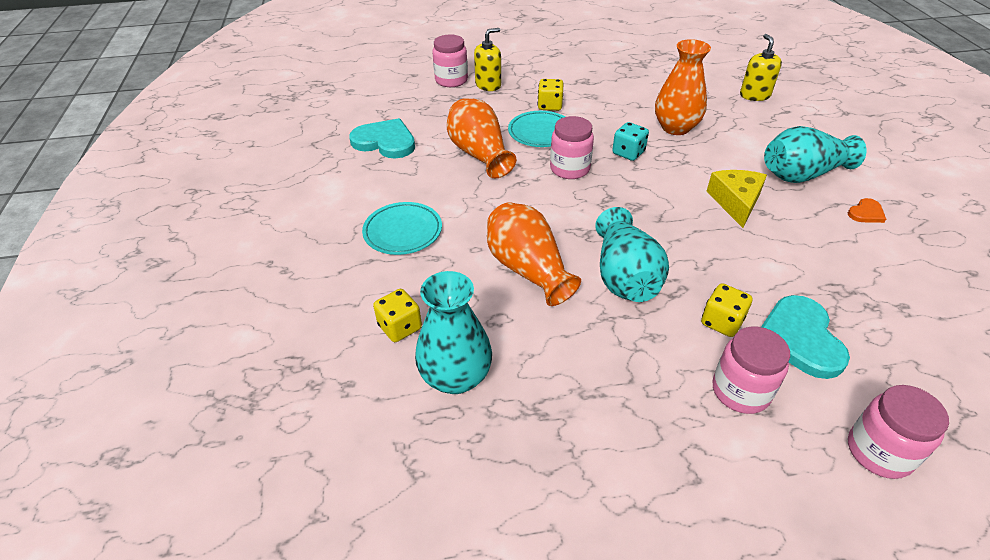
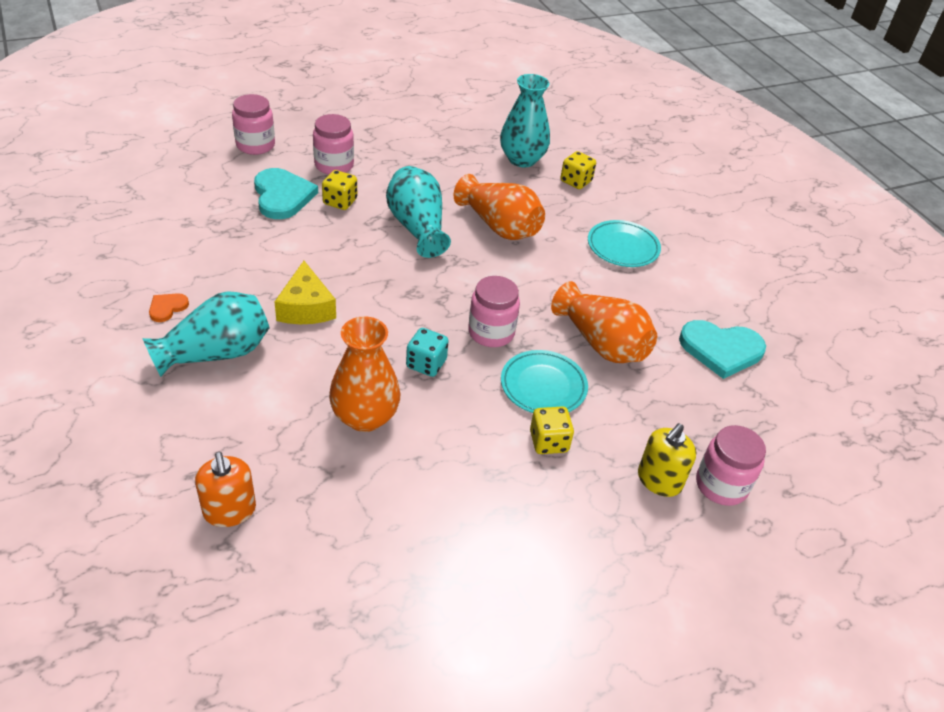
camera: 160 degrees right, 0 degrees up
yellow soap dispenser [740,34,782,101] -> orange soap dispenser [195,452,256,527]

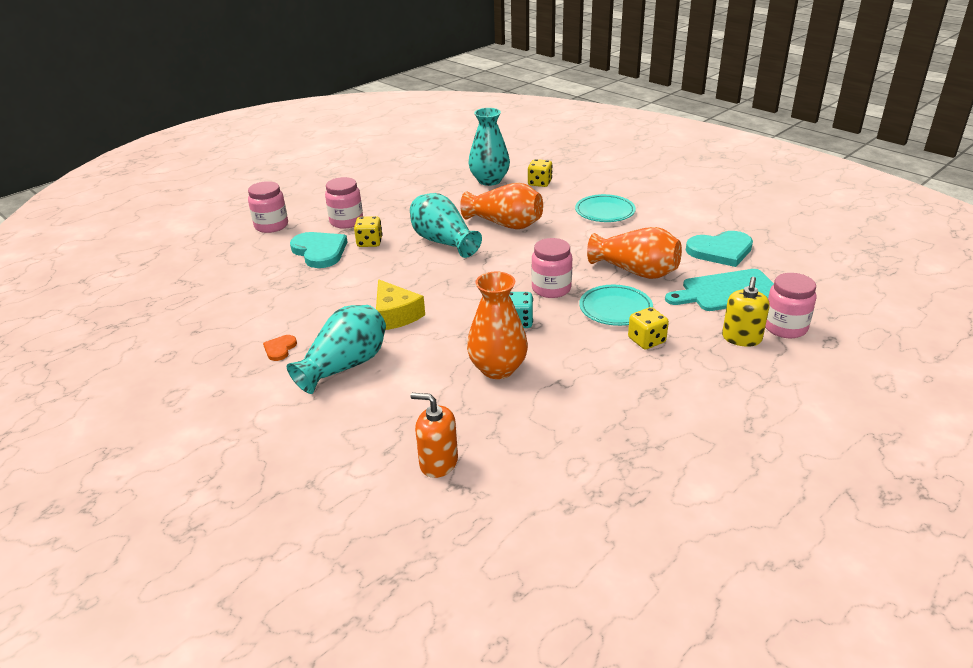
camera: 15 degrees left, 10 degrees down
orange soap dispenser [195,452,256,527] -> orange soap dispenser turned 150 degrees clockwise [410,393,458,478]
none -> turquoise cutting board [665,269,774,311]

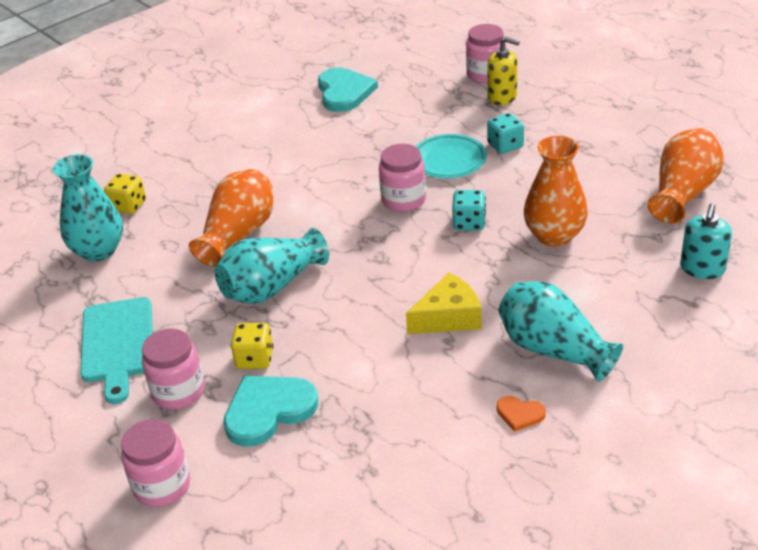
camera: 85 degrees left, 5 degrees up
orange soap dispenser [410,393,458,478] -> turquoise soap dispenser [680,204,732,279]
turquoise plate [575,194,636,222] -> none
orange vase [587,227,682,279] -> orange vase moved to [647,128,724,224]
yellow dice [628,307,669,349] -> turquoise dice [487,113,524,154]
turquoise cutting board [665,269,774,311] -> turquoise cutting board moved to [80,297,152,404]

